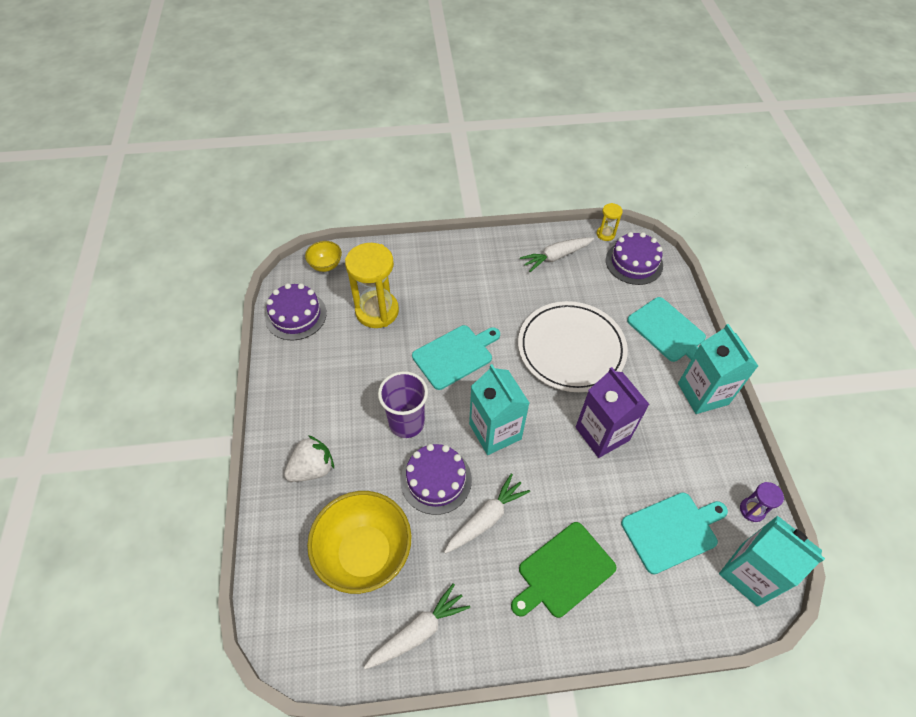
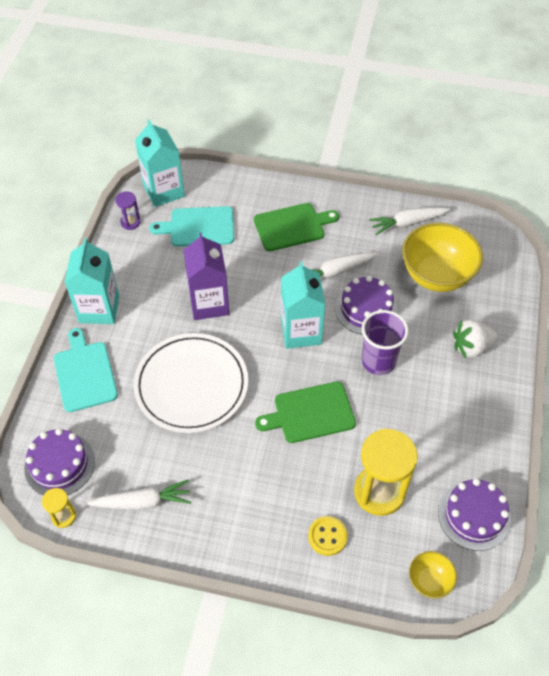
camera: 160 degrees left, 0 degrees up
turquoise cutting board [412,325,500,390] -> green cutting board [255,382,356,443]
none -> yellow button [308,516,348,556]

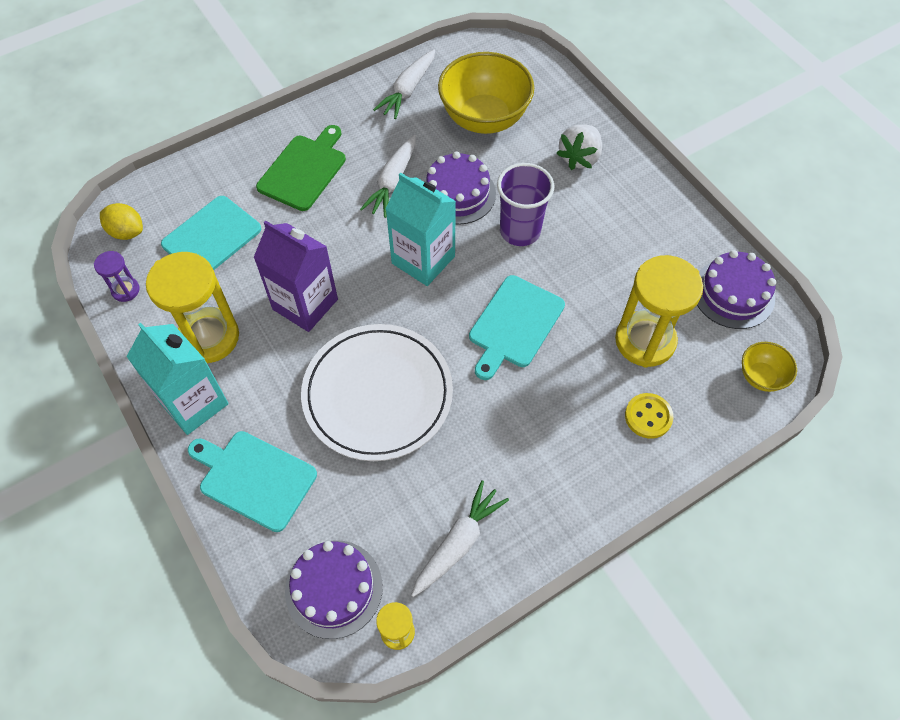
camera: 45 degrees left, 5 degrees up
turquoise carton [135,119,185,207] -> yellow lemon [100,203,143,240]
green cutting board [255,382,356,443] -> turquoise cutting board [469,275,565,380]
none -> yellow hourglass [146,252,239,363]

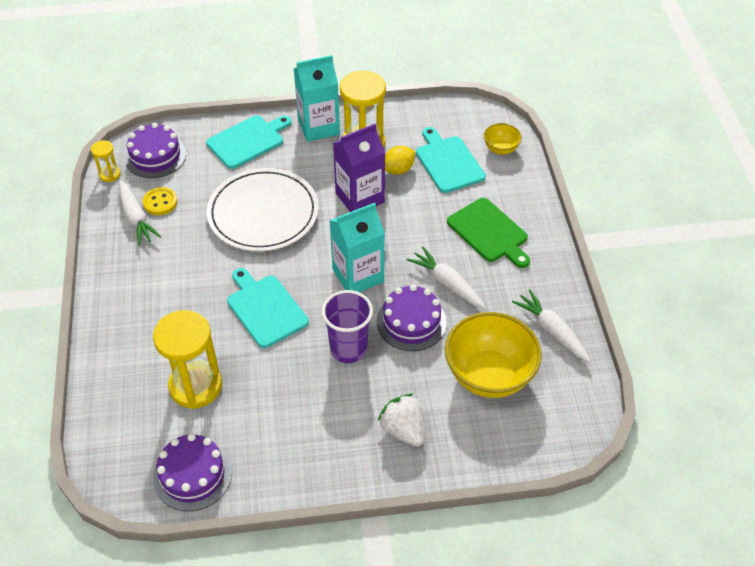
camera: 115 degrees right, 10 degrees down
purple hourglass [94,251,140,302] -> none
yellow lemon [100,203,143,240] -> yellow lemon moved to [385,146,415,175]
yellow button [625,393,674,439] -> yellow button moved to [143,187,178,215]
yellow bowl [742,342,797,392] -> yellow bowl moved to [484,123,522,155]

